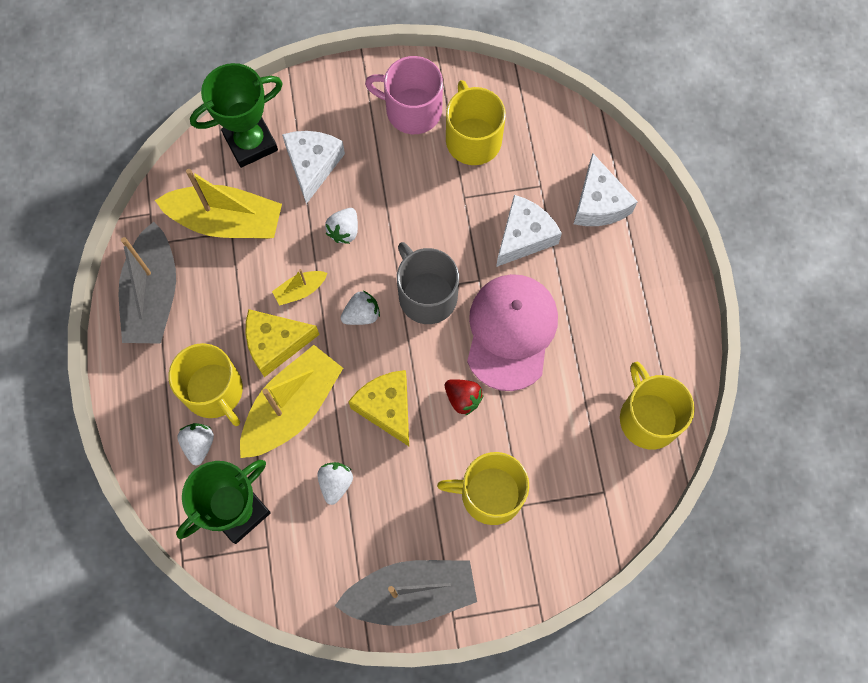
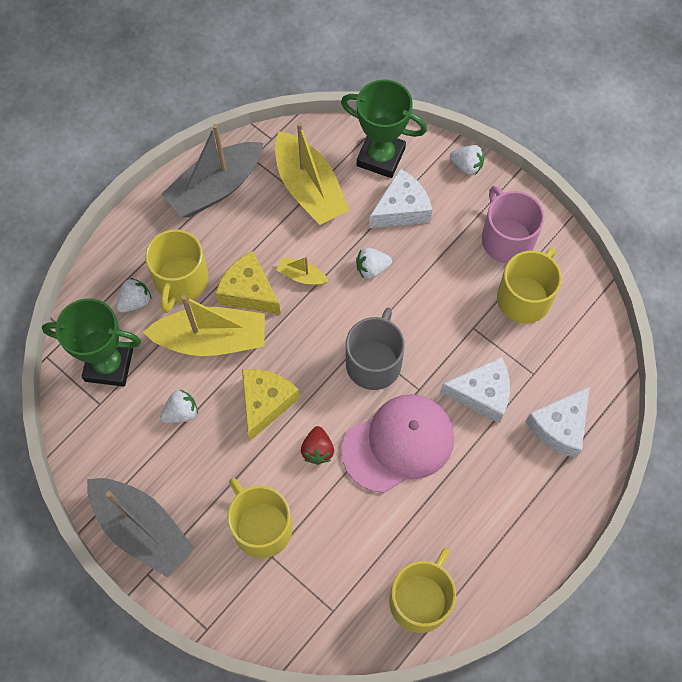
camera: 50 degrees right, 5 degrees down
white strawberry [341,291,380,325] -> white strawberry moved to [450,145,484,175]

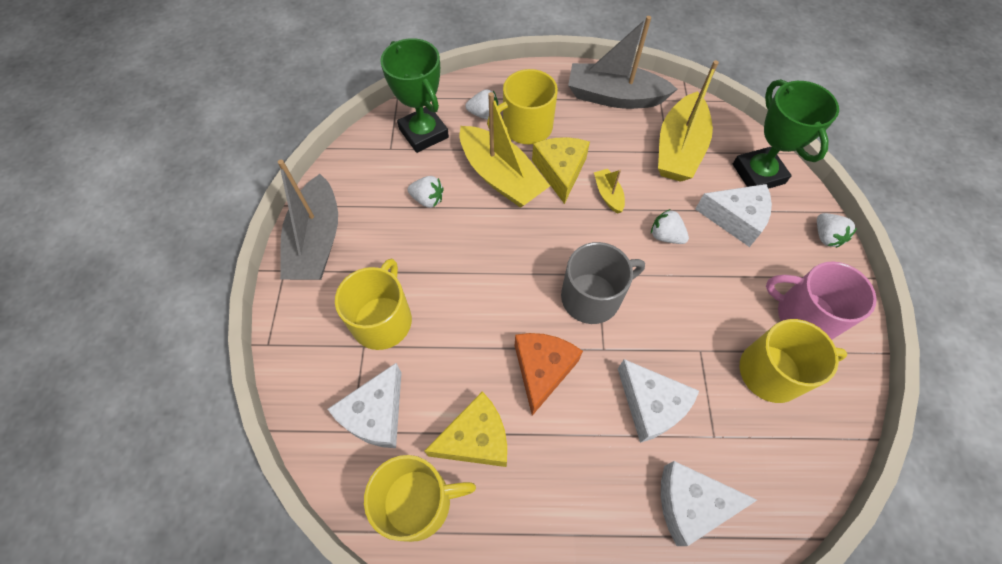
camera: 50 degrees right, 5 degrees down
yellow cheese [242,369,300,441] -> yellow cheese moved to [424,391,507,467]
red strawberry [301,426,334,465] -> none
pink cap [342,394,454,493] -> orange cheese [515,333,583,416]
pink mug [482,186,544,264] -> pink mug turned 90 degrees counterclockwise [766,261,877,340]
none -> white cheese [328,363,402,448]

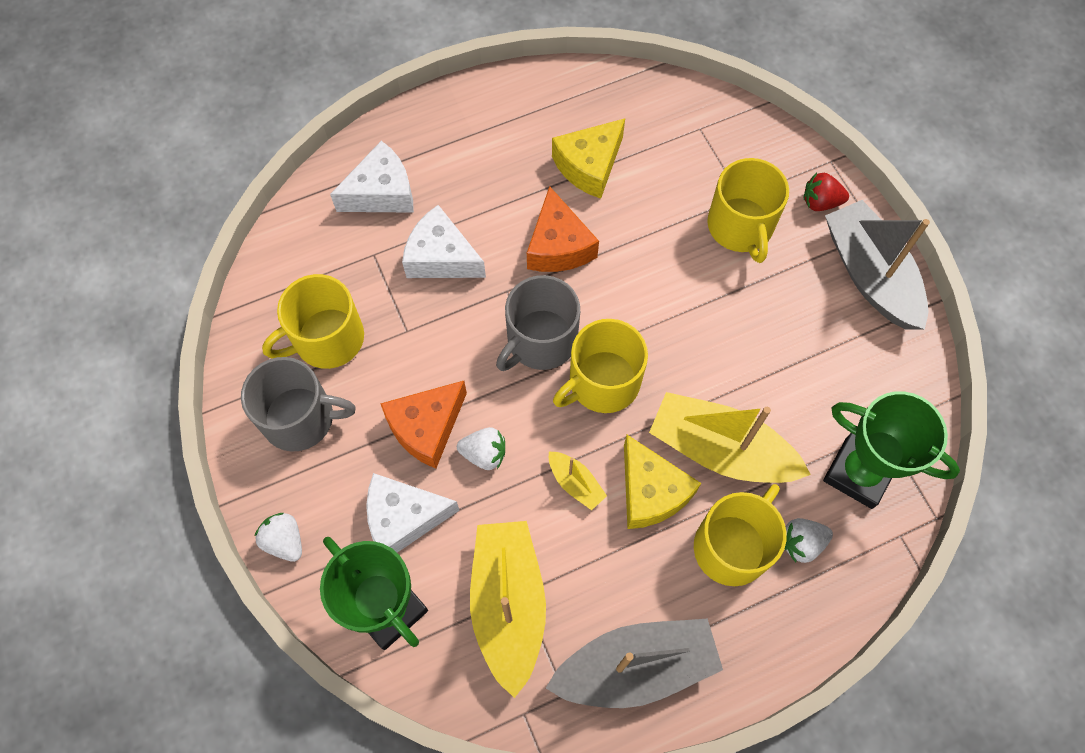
camera: 155 degrees right, 5 degrees up
white cheese [328,363,402,448] -> none
yellow mug [364,455,476,542] -> yellow mug moved to [553,319,648,413]
white strawberry [407,176,444,208] -> none
pink mug [766,261,877,340] -> grey mug [241,357,356,452]
none -> orange cheese [380,381,467,469]
none -> red strawberry [803,173,849,211]

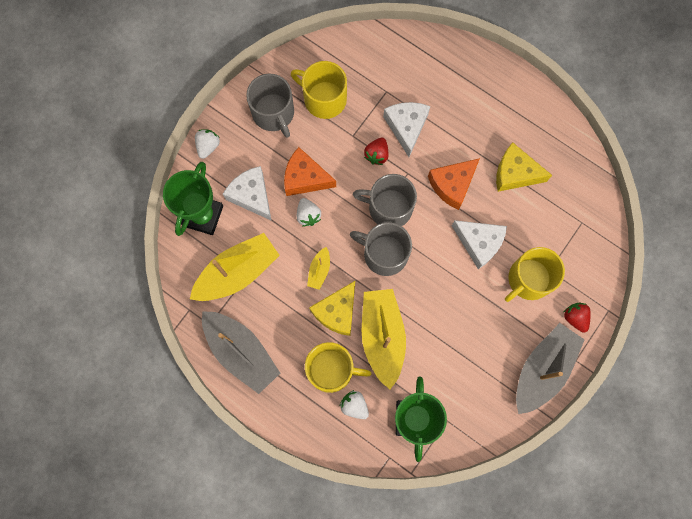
camera: 60 degrees right, 10 degrees up
white cheese [330,141,414,213] -> white cheese moved to [452,220,507,269]
yellow mug [553,319,648,413] -> grey mug [350,222,412,276]
none -> red strawberry [364,137,388,165]

